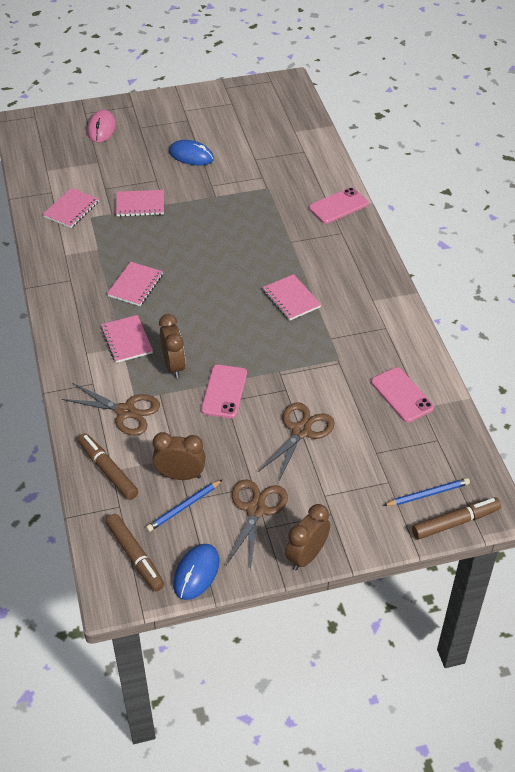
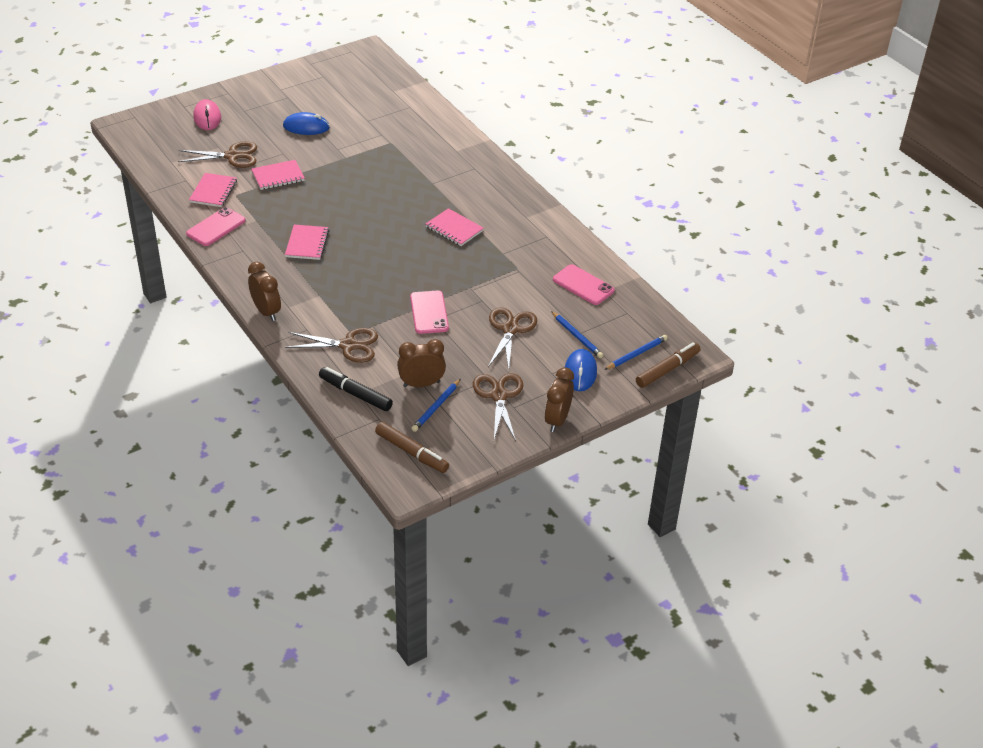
camera: 20 degrees left, 5 degrees down
brown marker [78,434,139,500] -> black marker [319,367,393,411]
pink notebook [101,315,153,363] -> none
brown clock [159,314,186,379] -> brown clock moved to [248,262,281,321]
blue mouse [173,544,220,600] -> blue mouse moved to [565,349,597,391]
pink phone [309,187,368,224] -> pink phone moved to [186,207,246,246]
none -> brown scissors [177,141,257,168]
none -> blue pencil [551,311,603,358]

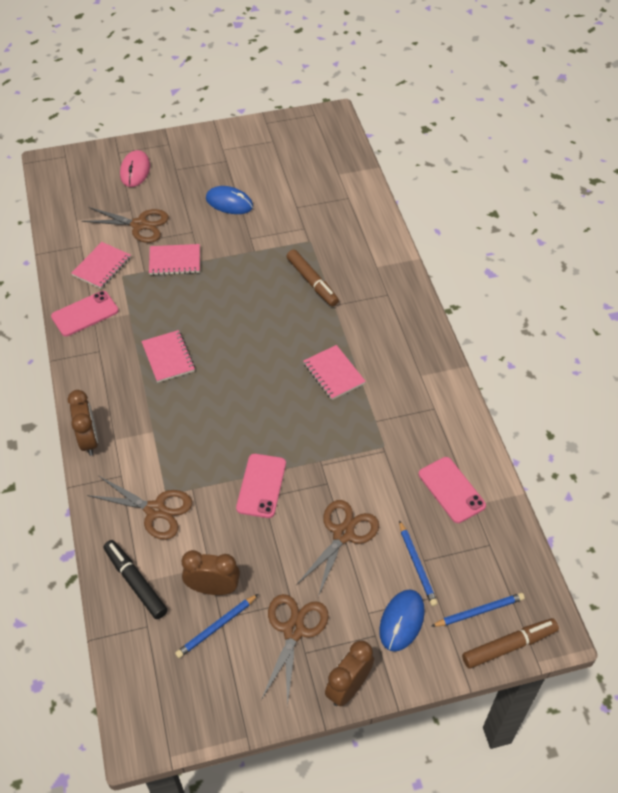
camera: 20 degrees right, 10 degrees up
pink notebook [285,225,329,260] -> pink notebook turned 45 degrees counterclockwise [141,330,195,383]
brown marker [375,422,449,473] -> brown marker moved to [286,249,339,306]

